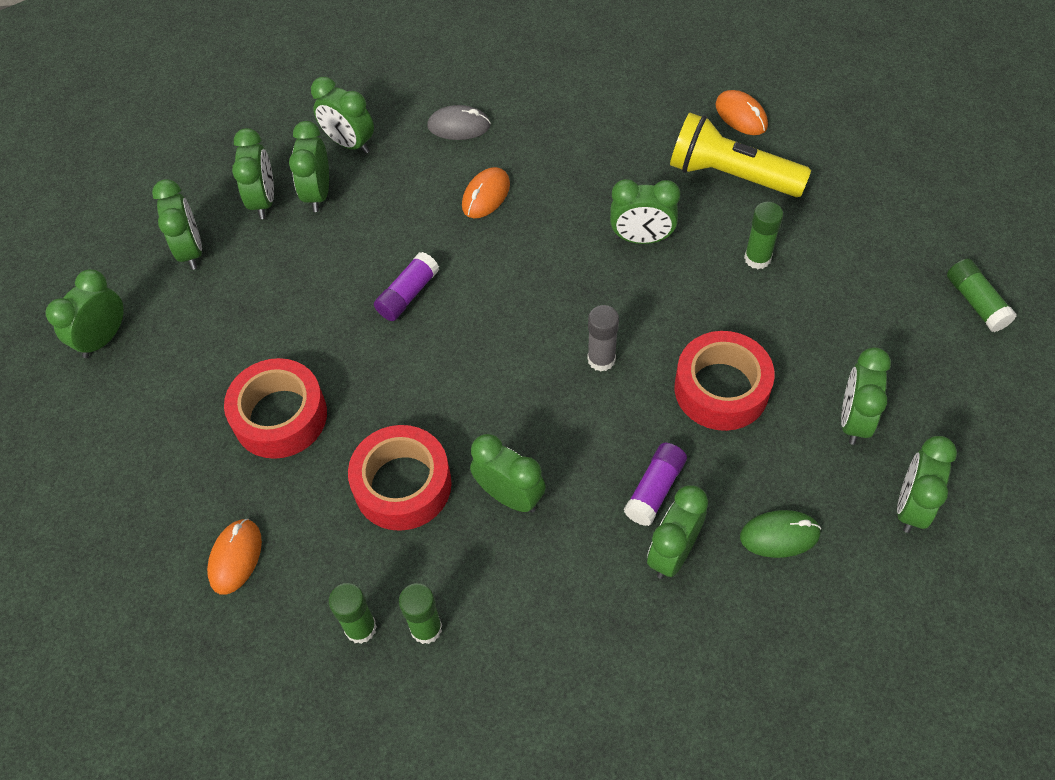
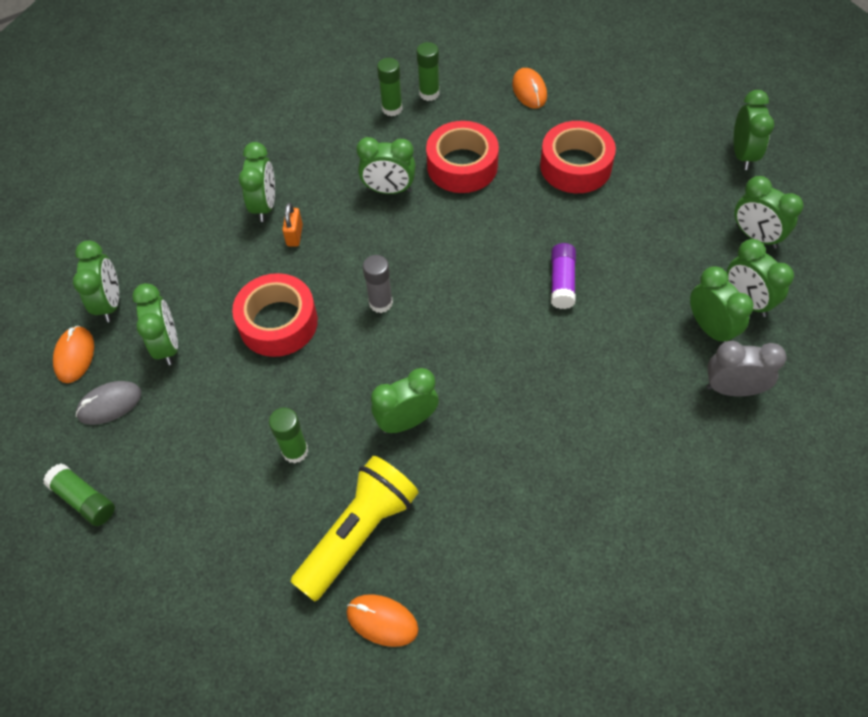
camera: 150 degrees right, 0 degrees up
green clock [311,77,374,154] -> grey clock [707,341,787,396]
grey mouse [427,105,491,140] -> grey mouse moved to [76,381,142,425]
orange mouse [462,167,510,218] -> orange mouse moved to [53,326,94,383]
purple glue stick [624,443,687,526] -> orange padlock [282,203,303,247]
yellow flashlight [670,112,811,197] -> yellow flashlight turned 45 degrees counterclockwise [291,456,419,602]
green mouse [740,510,821,558] -> none

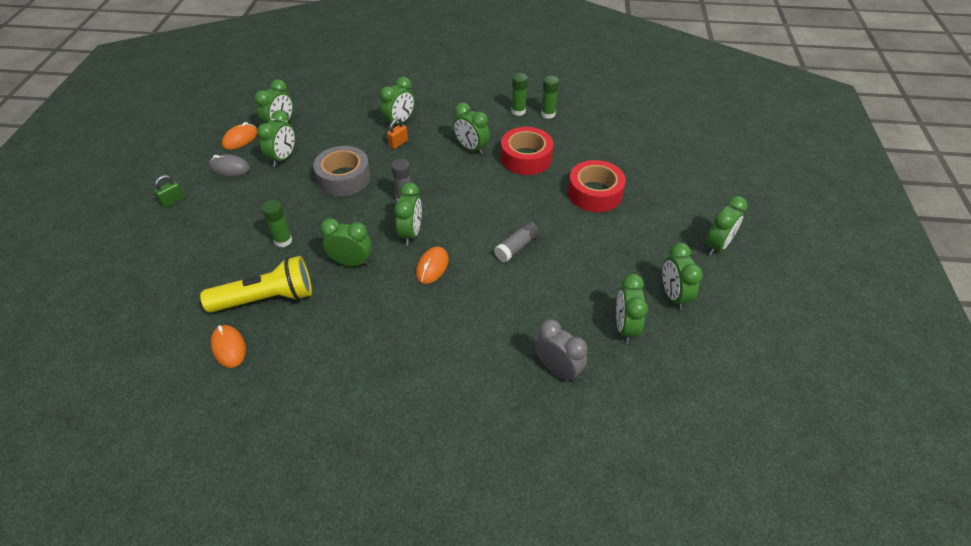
camera: 35 degrees right, 10 degrees down
green glue stick [43,464,115,526] -> green padlock [154,175,185,208]
red tape [232,273,318,357] -> grey tape [313,146,371,196]
orange mouse [512,68,547,109] -> orange mouse moved to [416,247,449,284]
purple glue stick [551,243,576,309] -> grey glue stick [494,221,539,262]
green clock [690,266,753,343] -> green clock moved to [394,183,422,246]

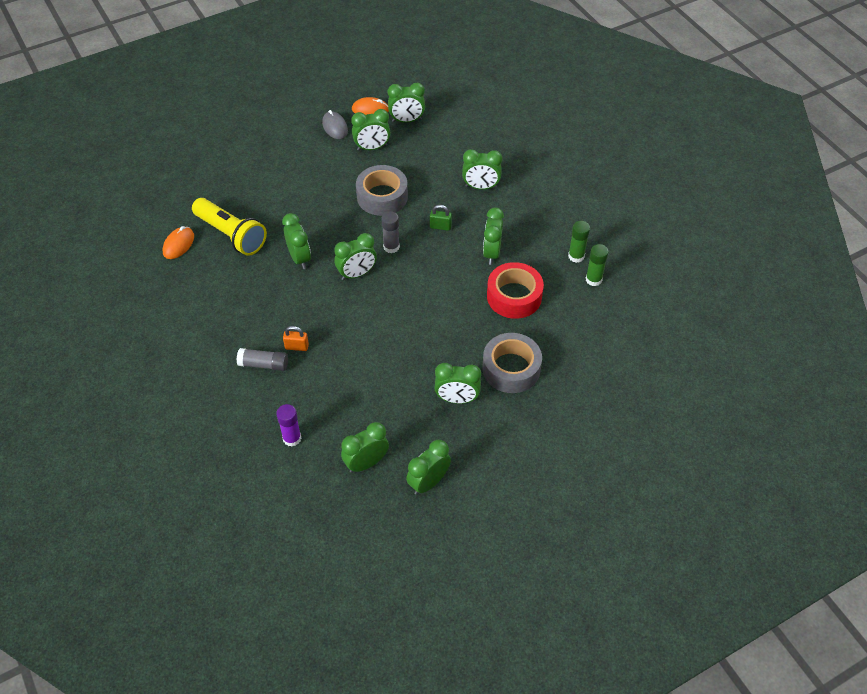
camera: 55 degrees right, 5 degrees up
green padlock [154,175,185,208] -> green padlock moved to [430,205,452,231]
green glue stick [262,200,292,247] -> none
orange padlock [387,118,408,149] -> orange padlock moved to [283,326,309,351]
orange mouse [416,247,449,284] -> none
grey glue stick [494,221,539,262] -> grey glue stick moved to [236,348,288,371]
grey clock [535,319,588,382] -> purple glue stick [276,404,301,446]
red tape [568,160,626,212] -> grey tape [482,333,542,393]
green clock [706,196,747,256] -> green clock moved to [434,363,481,404]

